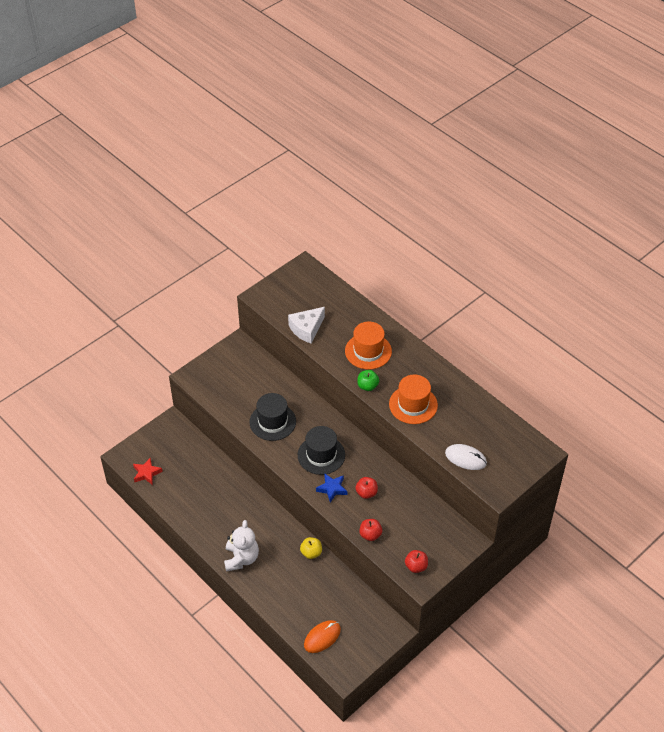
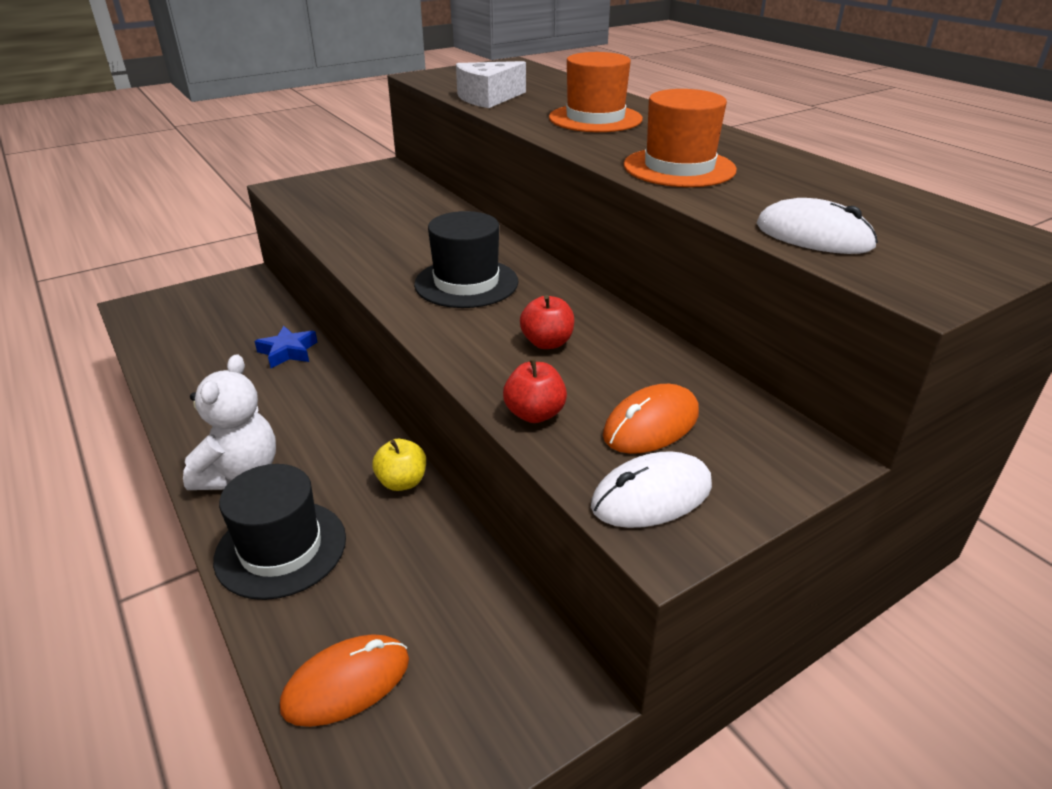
camera: 10 degrees right, 15 degrees down
red star [133,458,163,485] -> none
black hat [249,393,296,441] -> black hat moved to [213,464,346,600]
blue star [316,473,347,502] -> blue star moved to [254,326,317,368]
green apple [357,370,379,391] -> none
red apple [405,550,428,573] -> white mouse [591,451,712,528]
none -> orange mouse [603,384,699,454]

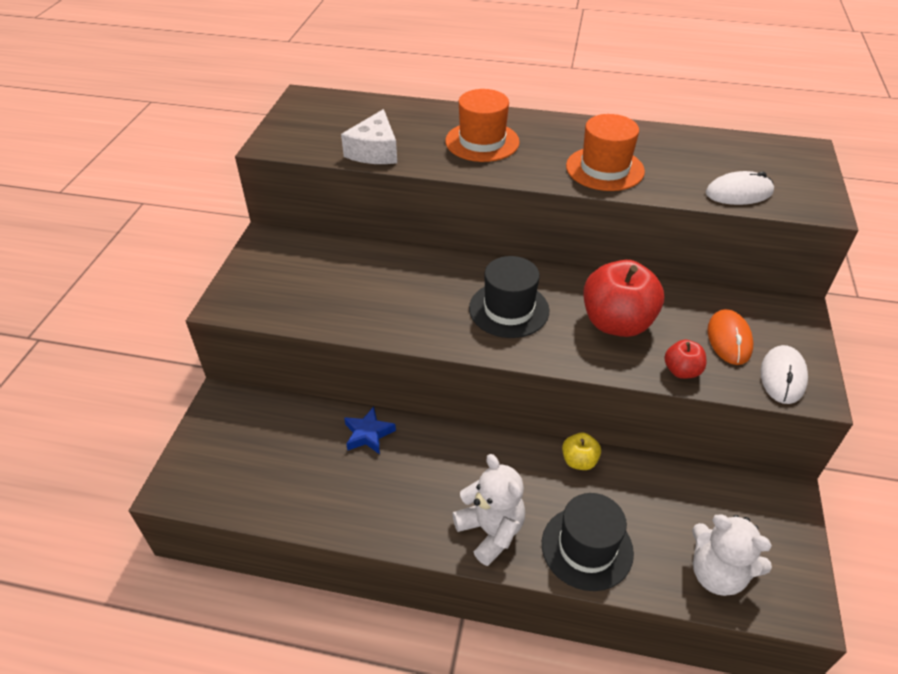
camera: 45 degrees left, 10 degrees up
orange mouse [280,634,409,727] -> white teddy bear [692,514,772,596]
red apple [520,295,574,349] -> red apple [583,260,664,337], size x2.05

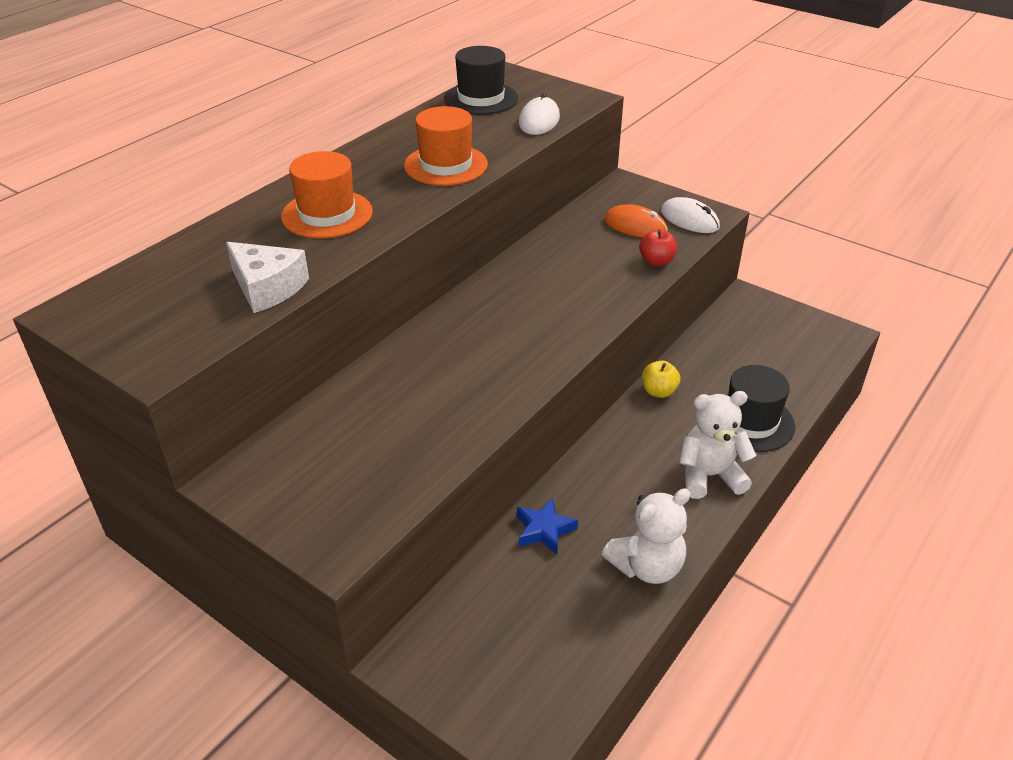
camera: 65 degrees left, 5 degrees down
black hat [469,256,549,338] -> black hat moved to [444,46,518,115]
red apple [583,260,664,337] -> none
white teddy bear [692,514,772,596] -> white teddy bear moved to [602,489,691,584]

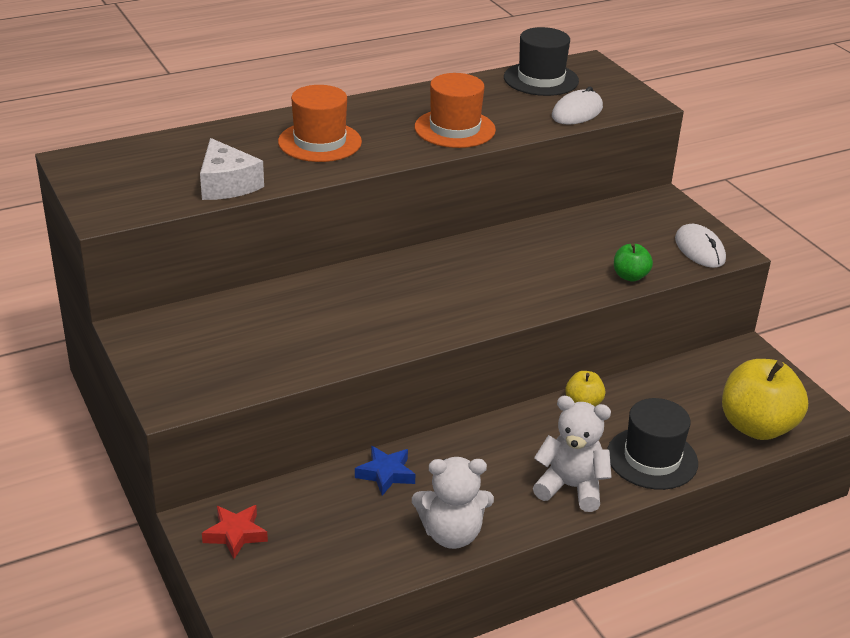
camera: 25 degrees right, 5 degrees down
orange mouse [604,204,668,238] -> none
red apple [639,229,677,266] -> green apple [614,243,653,282]
none -> red star [202,505,268,559]
none -> yellow apple [722,359,808,440]

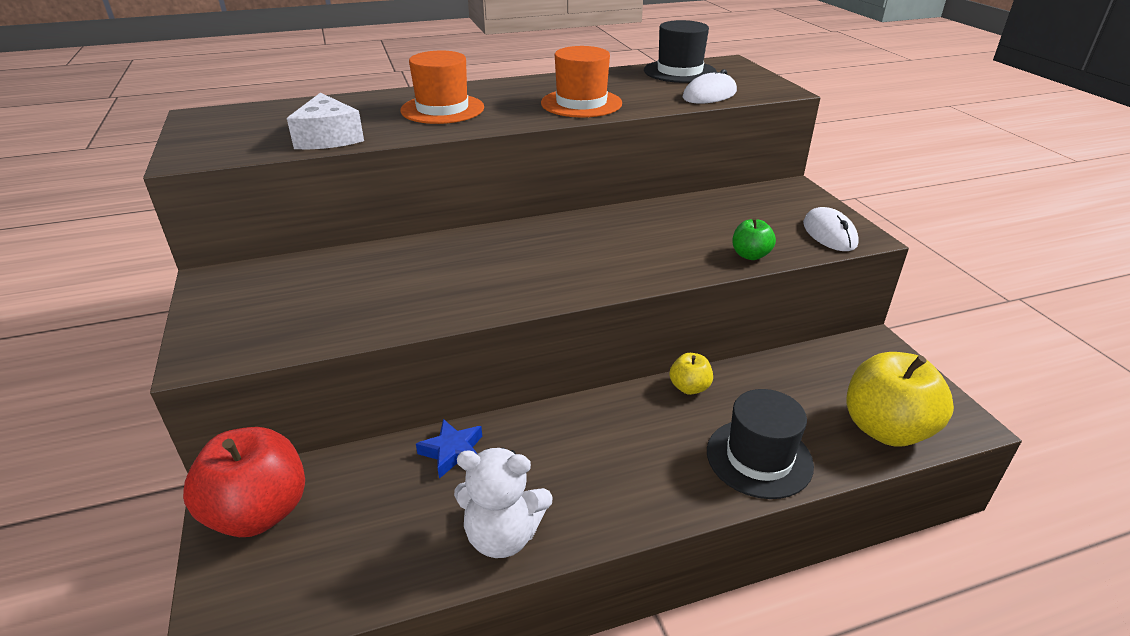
camera: 10 degrees right, 0 degrees up
red star [202,505,268,559] -> red apple [183,427,305,537]
white teddy bear [533,396,612,512] -> none

